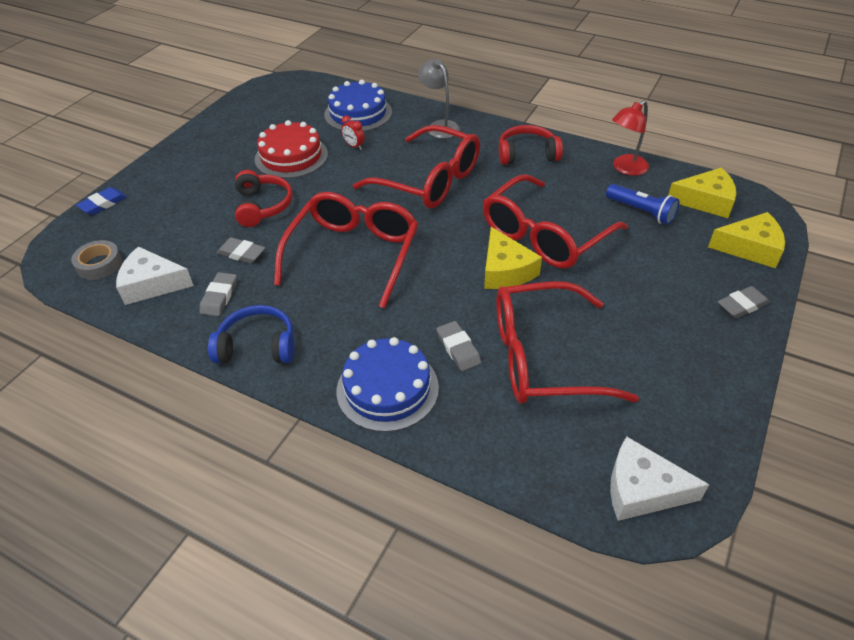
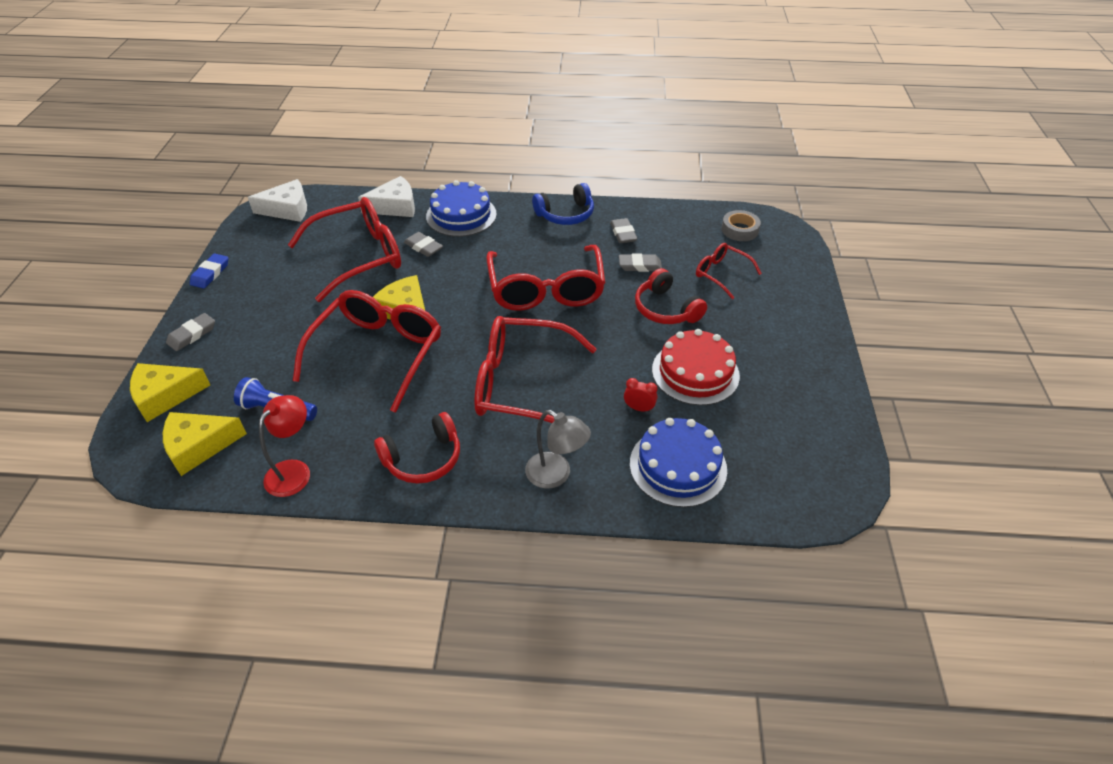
camera: 155 degrees right, 0 degrees up
blue eraser [76,187,127,215] -> blue eraser moved to [190,254,228,289]
white cheese [116,246,194,305] -> white cheese moved to [358,176,415,217]
none -> red glasses [696,243,762,299]

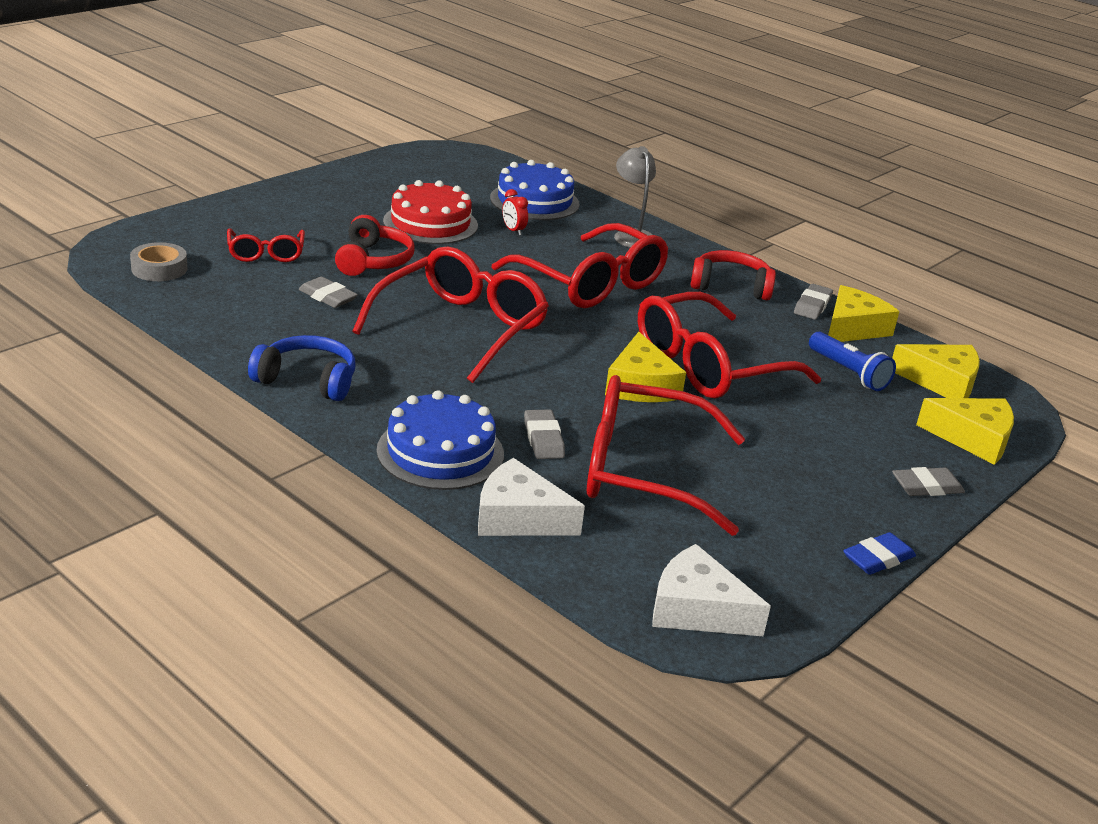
camera: 145 degrees left, 15 degrees down
red lamp [259,395,310,497] -> yellow cheese [828,285,900,342]
grey eraser [610,218,637,243] -> grey eraser moved to [794,284,833,320]

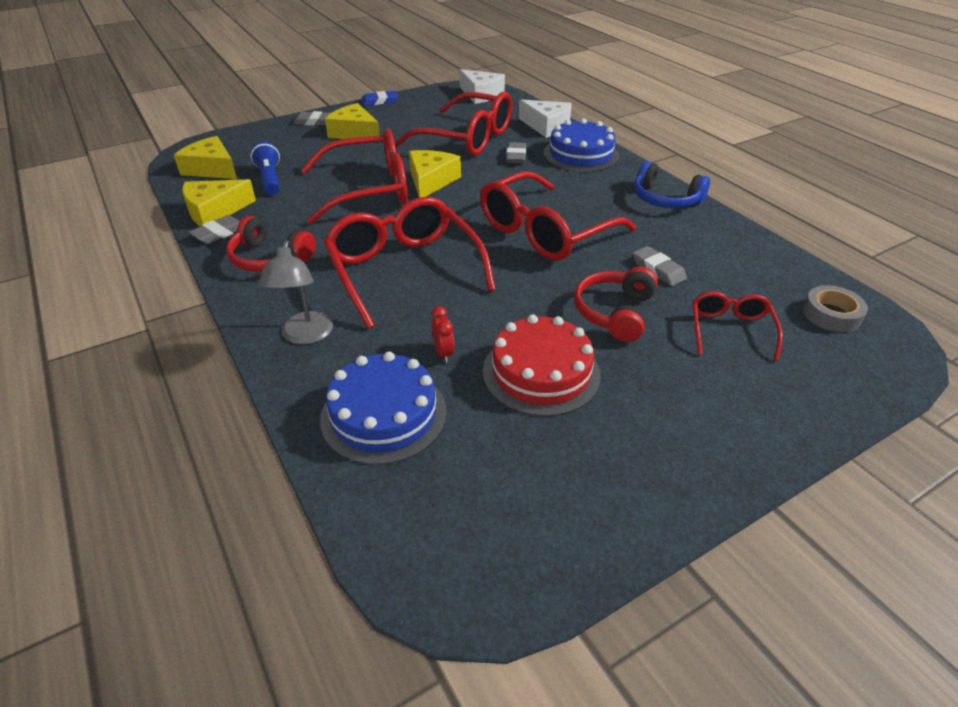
camera: 160 degrees left, 10 degrees up
yellow cheese [916,398,1014,465] -> yellow cheese moved to [325,103,380,139]

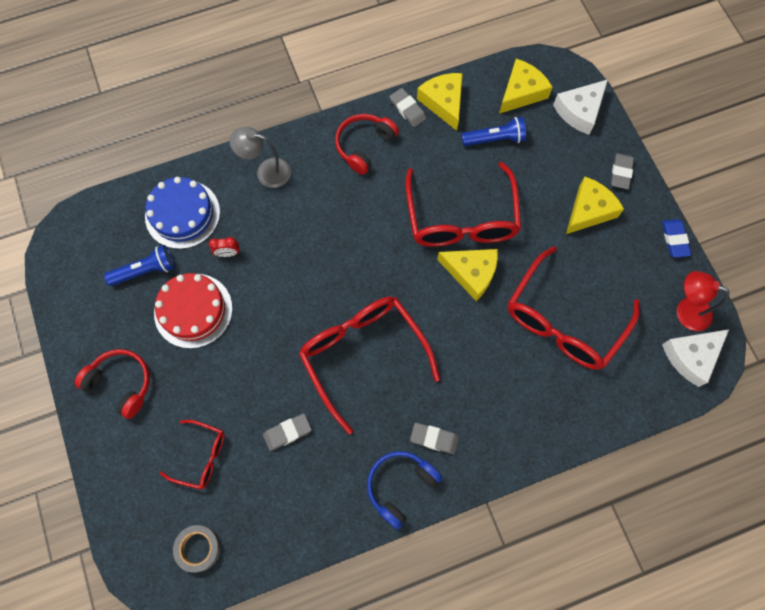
camera: 100 degrees right, 30 degrees up
red glasses [323,197,496,329] -> none
grey eraser [506,142,526,164] -> grey eraser moved to [410,423,459,454]
white cheese [518,100,572,138] -> white cheese moved to [553,80,608,135]
blue cake [544,118,619,172] -> none
red headphones [574,266,658,342] -> red headphones moved to [75,349,150,419]
none -> blue flashlight [104,245,175,286]
none -> red lamp [677,271,729,331]

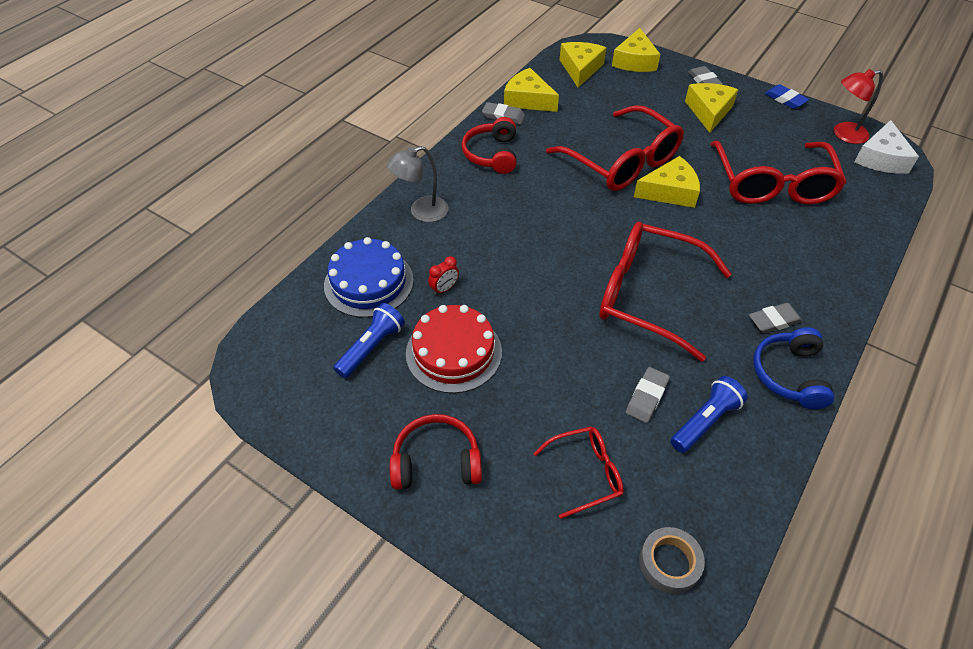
camera: 35 degrees left, 20 degrees down
blue flashlight [461,117,526,146] -> blue flashlight moved to [671,376,748,453]
white cheese [553,80,608,135] -> yellow cheese [612,28,660,72]

